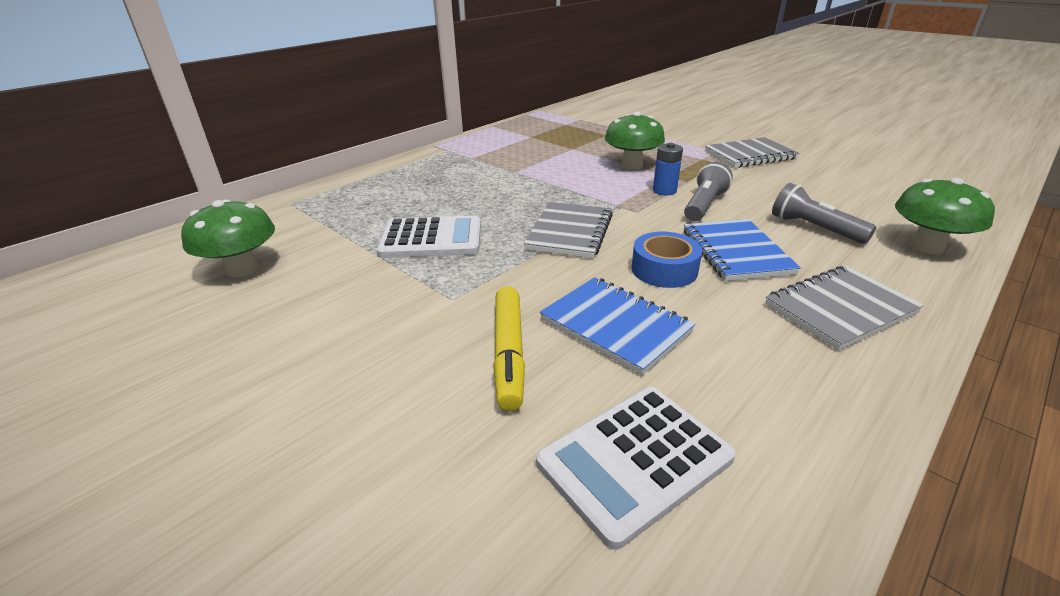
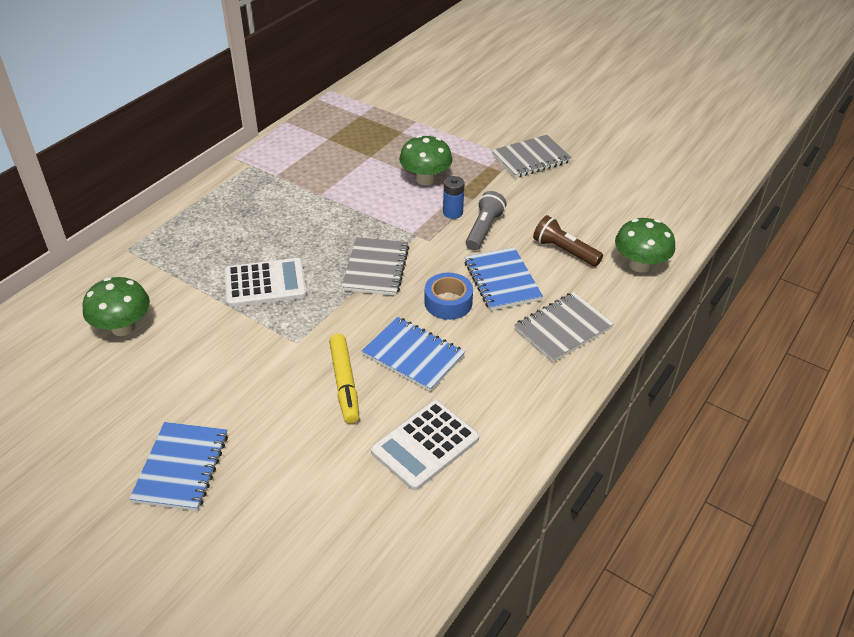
camera: 10 degrees left, 10 degrees up
grey flashlight [772,183,876,244] -> brown flashlight [533,215,603,267]
none -> blue notebook [129,422,228,511]

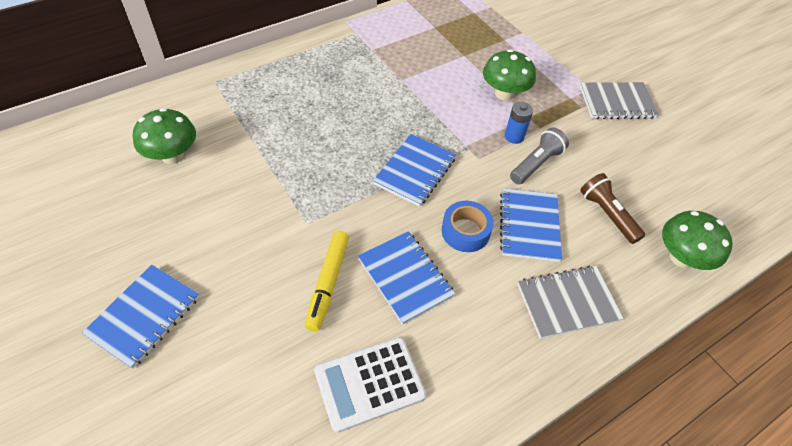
camera: 20 degrees right, 10 degrees up
white calculator [225,258,307,307] -> none
grey notebook [342,237,409,296] -> blue notebook [373,134,456,207]

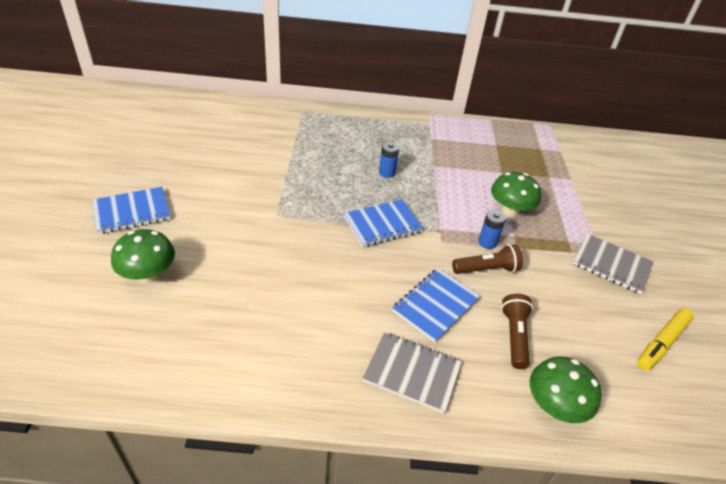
camera: 35 degrees right, 10 degrees down
green mushroom [133,108,196,164] -> green mushroom moved to [111,229,175,284]
yellow marker [305,231,349,332] -> yellow marker moved to [637,308,694,371]
white calculator [314,337,426,433] -> none
blue notebook [358,231,455,325] -> none
blue tape [442,201,494,252] -> none
grey flashlight [510,128,569,184] -> brown flashlight [452,244,523,274]
none -> blue battery [379,142,399,178]

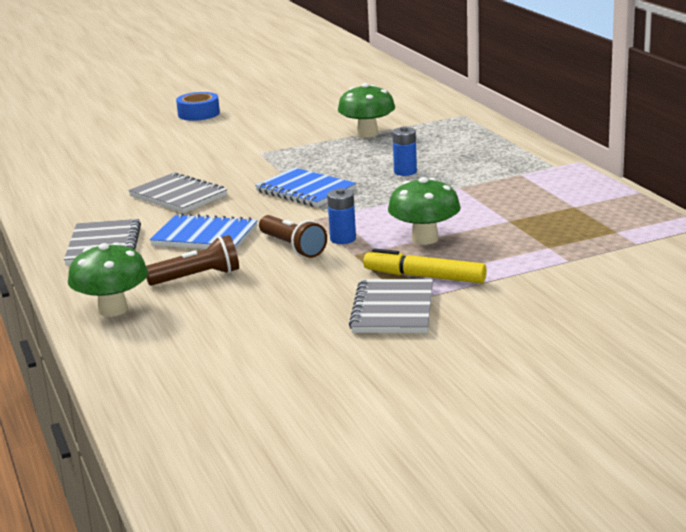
camera: 70 degrees right, 20 degrees down
blue notebook [92,187,170,234] -> blue tape [176,92,220,121]
green mushroom [111,229,175,284] -> green mushroom moved to [338,83,395,138]
yellow marker [637,308,694,371] -> yellow marker moved to [363,248,487,283]
none -> grey notebook [128,172,227,213]

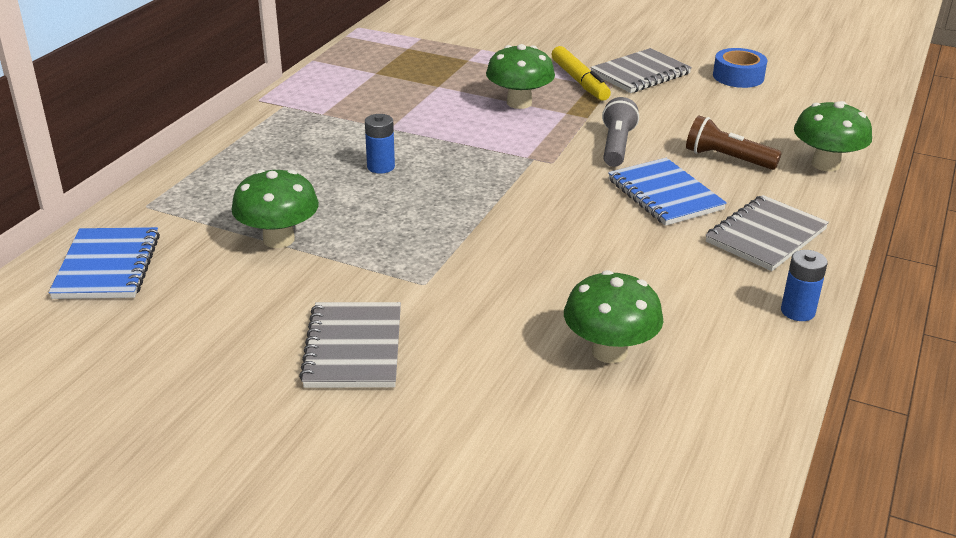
camera: 135 degrees left, 10 degrees up
grey notebook [128,172,227,213] -> grey notebook moved to [299,302,401,388]
blue tape [176,92,220,121] -> blue tape moved to [713,48,767,88]
blue notebook [255,168,356,207] -> blue notebook moved to [49,227,160,299]
brown flashlight [259,215,327,258] -> grey flashlight [602,97,639,167]
blue battery [327,188,356,244] -> blue battery moved to [781,250,827,321]
none -> green mushroom [564,270,663,363]

